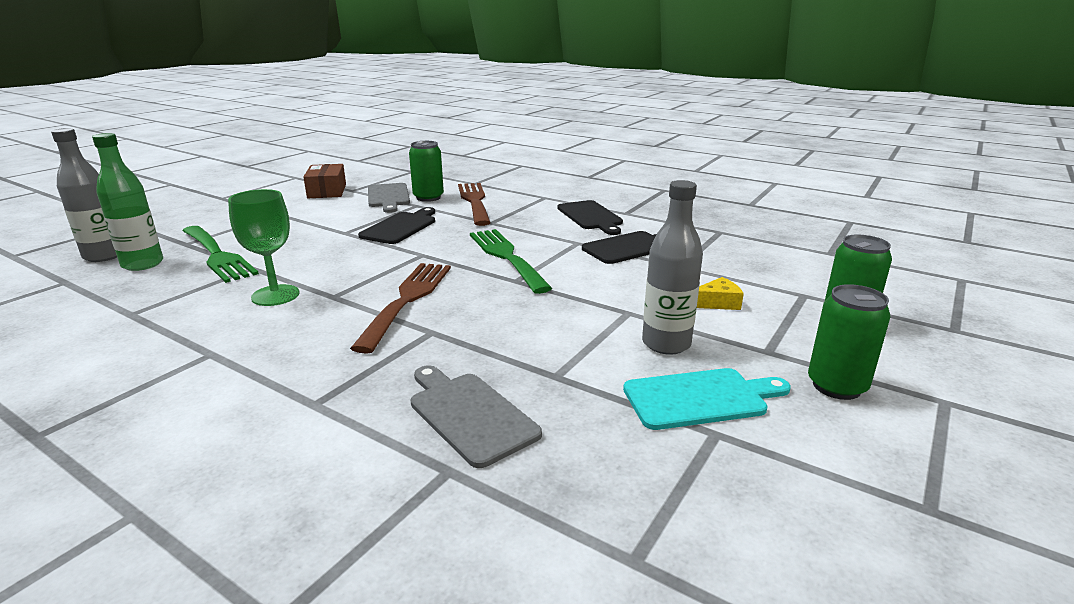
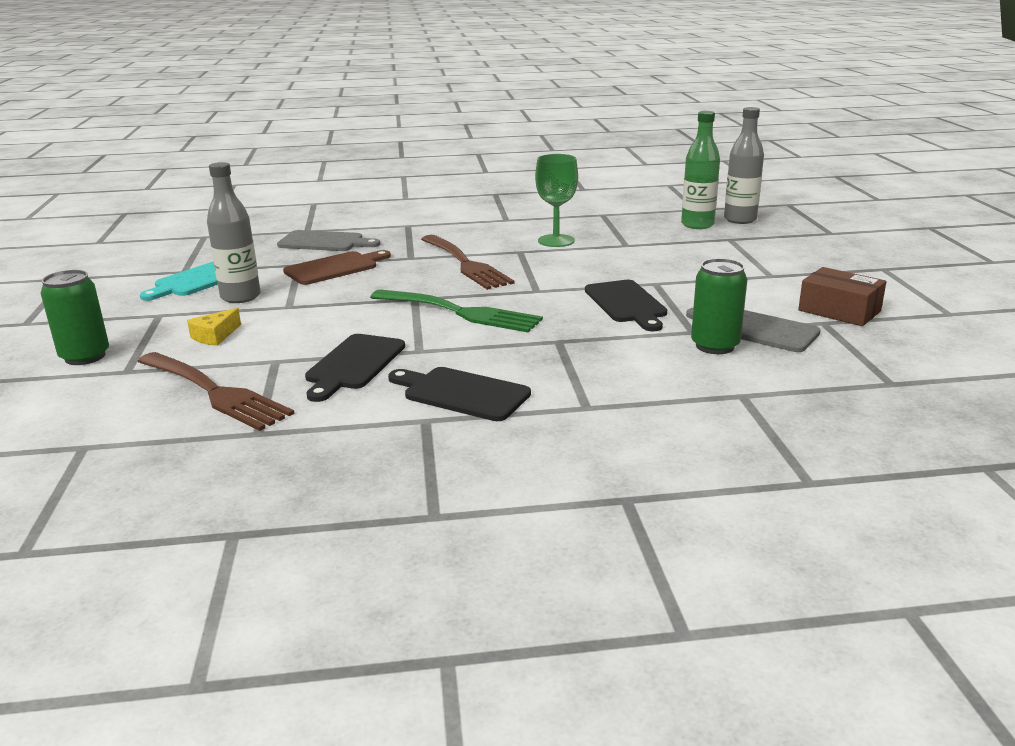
camera: 140 degrees right, 0 degrees up
green fork [182,226,259,283] -> none
brown fork [458,183,491,226] -> brown fork moved to [137,352,295,431]
green can [808,284,891,400] -> none
none -> brown cutting board [283,250,391,285]

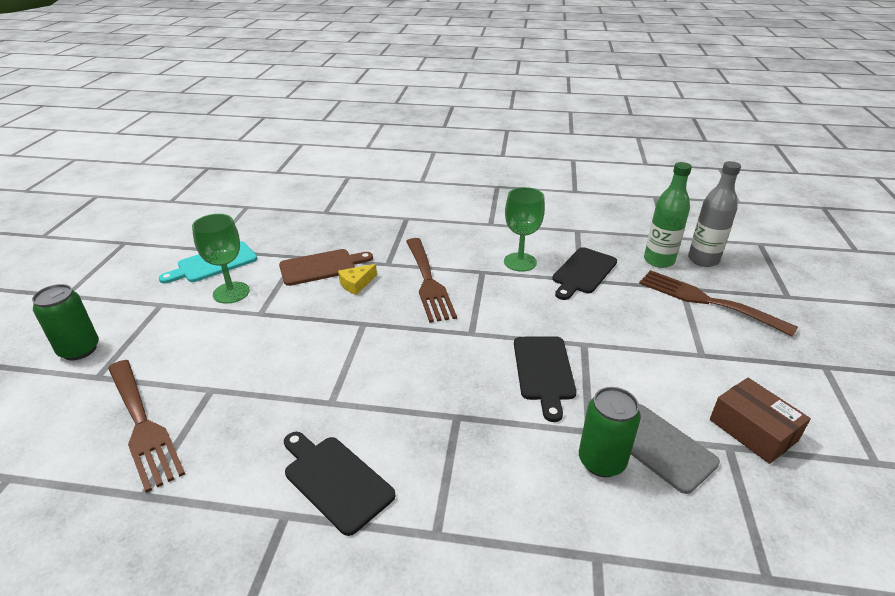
camera: 15 degrees right, 10 degrees up
yellow cheese [187,308,241,346] -> yellow cheese moved to [338,264,377,295]
grey bottle [207,162,261,303] -> green goblet [192,214,250,304]
grey cutting board [277,230,380,251] -> none
black cutting board [305,334,405,402] -> black cutting board moved to [552,247,617,300]
green fork [370,289,543,332] -> none
none -> brown fork [639,270,798,337]

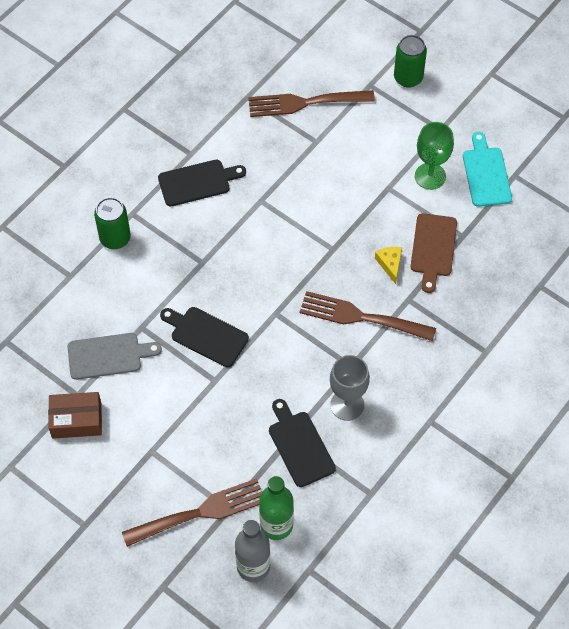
camera: 120 degrees right, 25 degrees up
green goblet [504,187,545,272] -> grey goblet [330,355,370,421]
green can [579,387,641,477] -> green can moved to [94,197,131,249]

